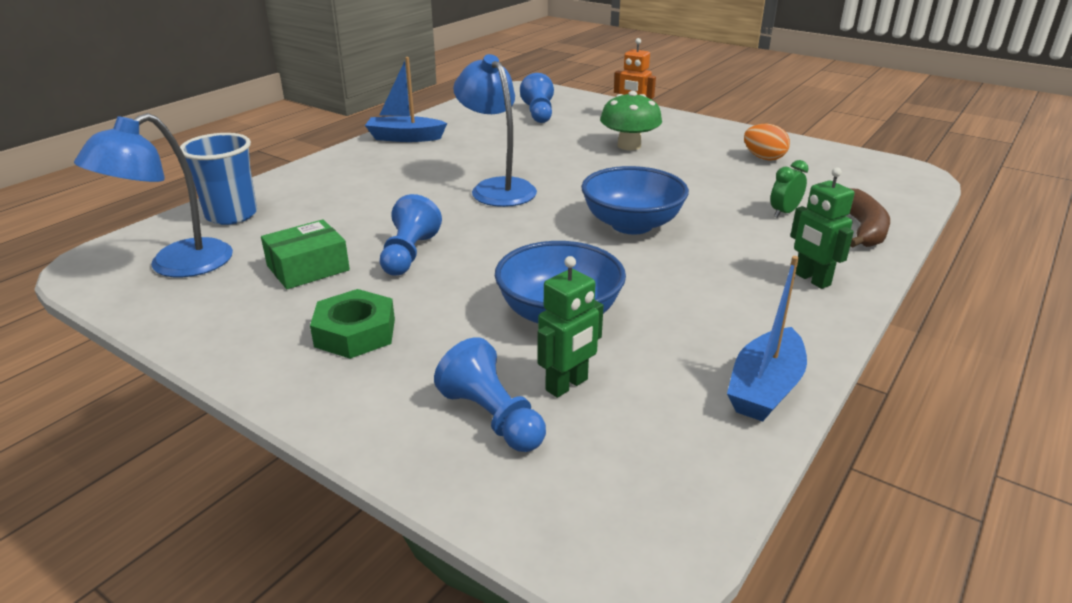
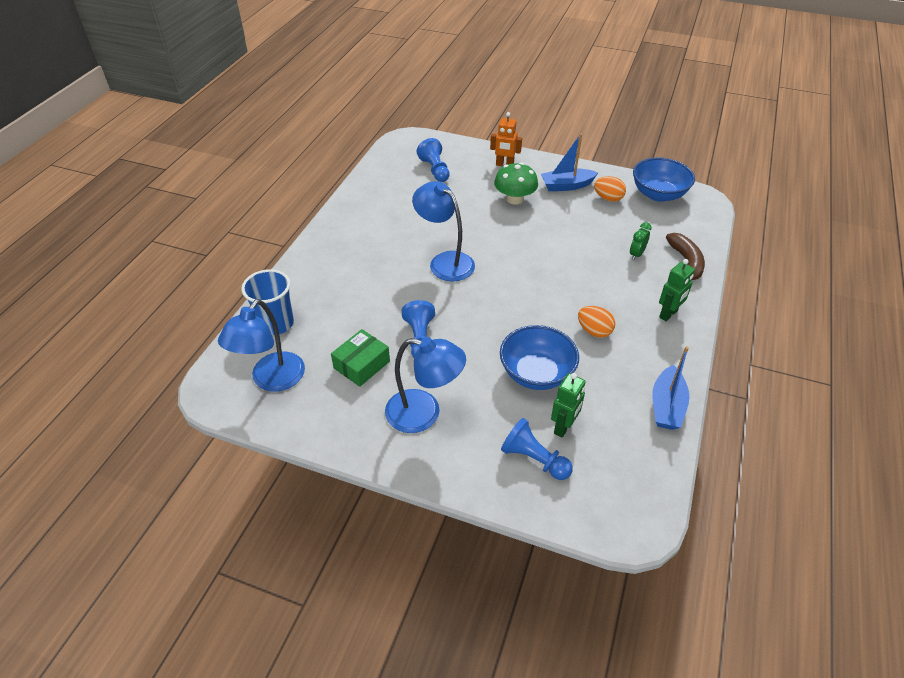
camera: 15 degrees left, 15 degrees up
green nut [310,289,395,359] -> blue lamp [385,337,466,433]
blue boat [365,57,447,142] -> blue boat moved to [541,134,598,191]
blue bowl [581,166,689,234] -> blue bowl moved to [633,158,695,202]
green robot [790,167,854,289] -> green robot turned 90 degrees counterclockwise [659,259,695,321]
none -> orange egg [578,306,615,338]

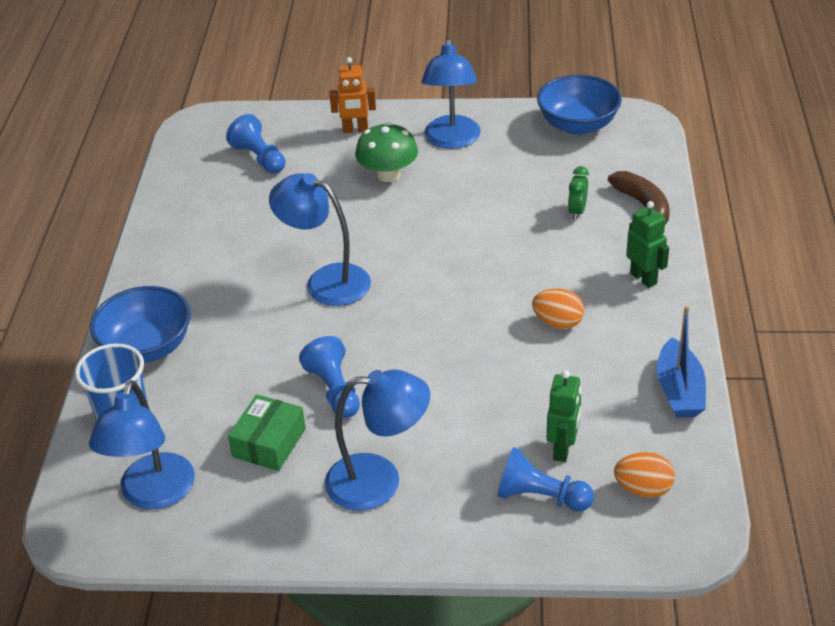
camera: 15 degrees left, 5 degrees down
blue bowl [500,325,579,390] -> blue bowl moved to [90,286,191,363]
blue boat [541,134,598,191] -> blue lamp [421,37,481,149]
orange egg [594,176,626,202] -> orange egg moved to [614,452,675,498]
green robot [659,259,695,321] -> green robot turned 60 degrees counterclockwise [626,201,669,288]

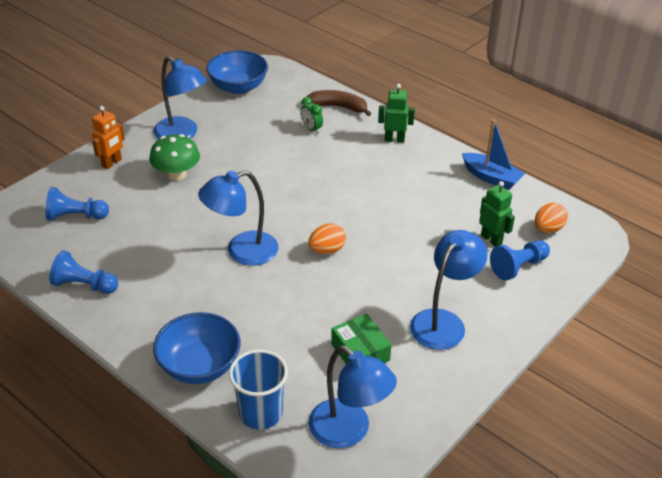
camera: 55 degrees left, 0 degrees up
blue pawn [299,336,360,418] -> blue pawn moved to [49,250,118,294]
orange egg [532,289,584,329] -> orange egg moved to [308,224,346,254]

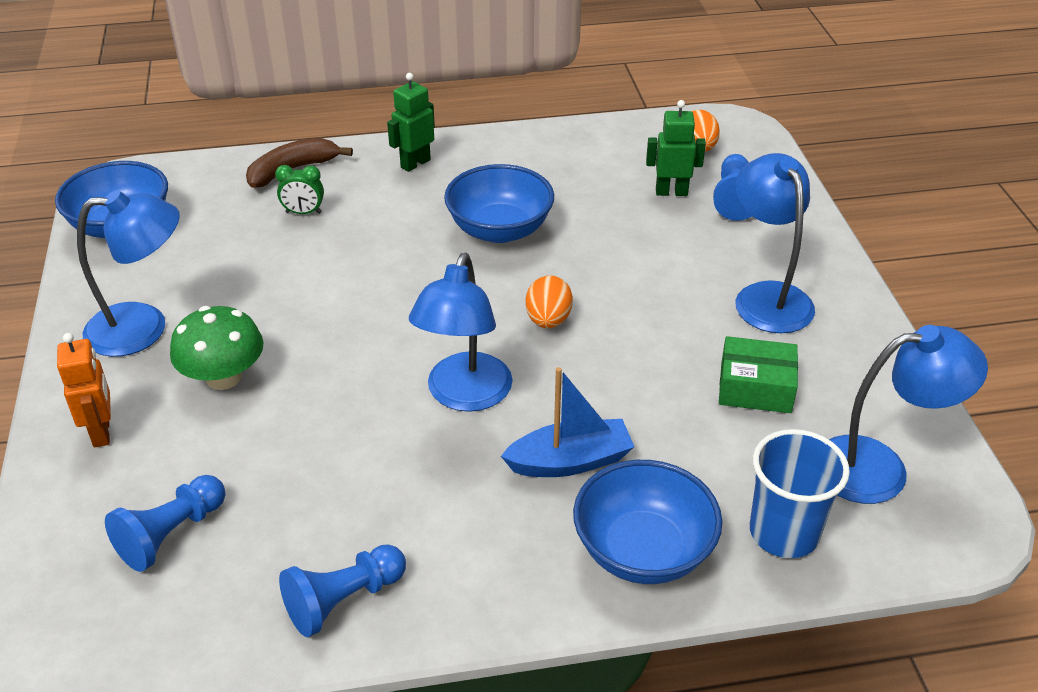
camera: 50 degrees left, 0 degrees up
blue boat [462,119,525,190] -> blue boat moved to [501,367,635,477]
none -> blue bowl [444,164,554,243]

